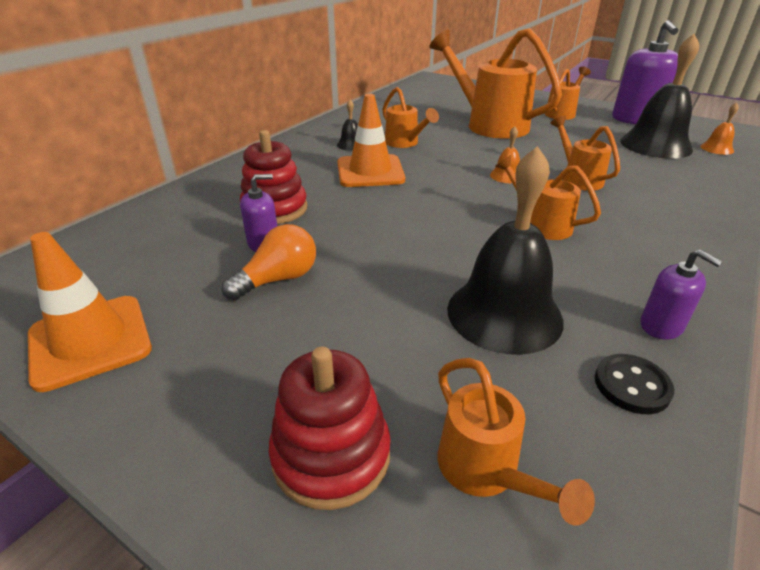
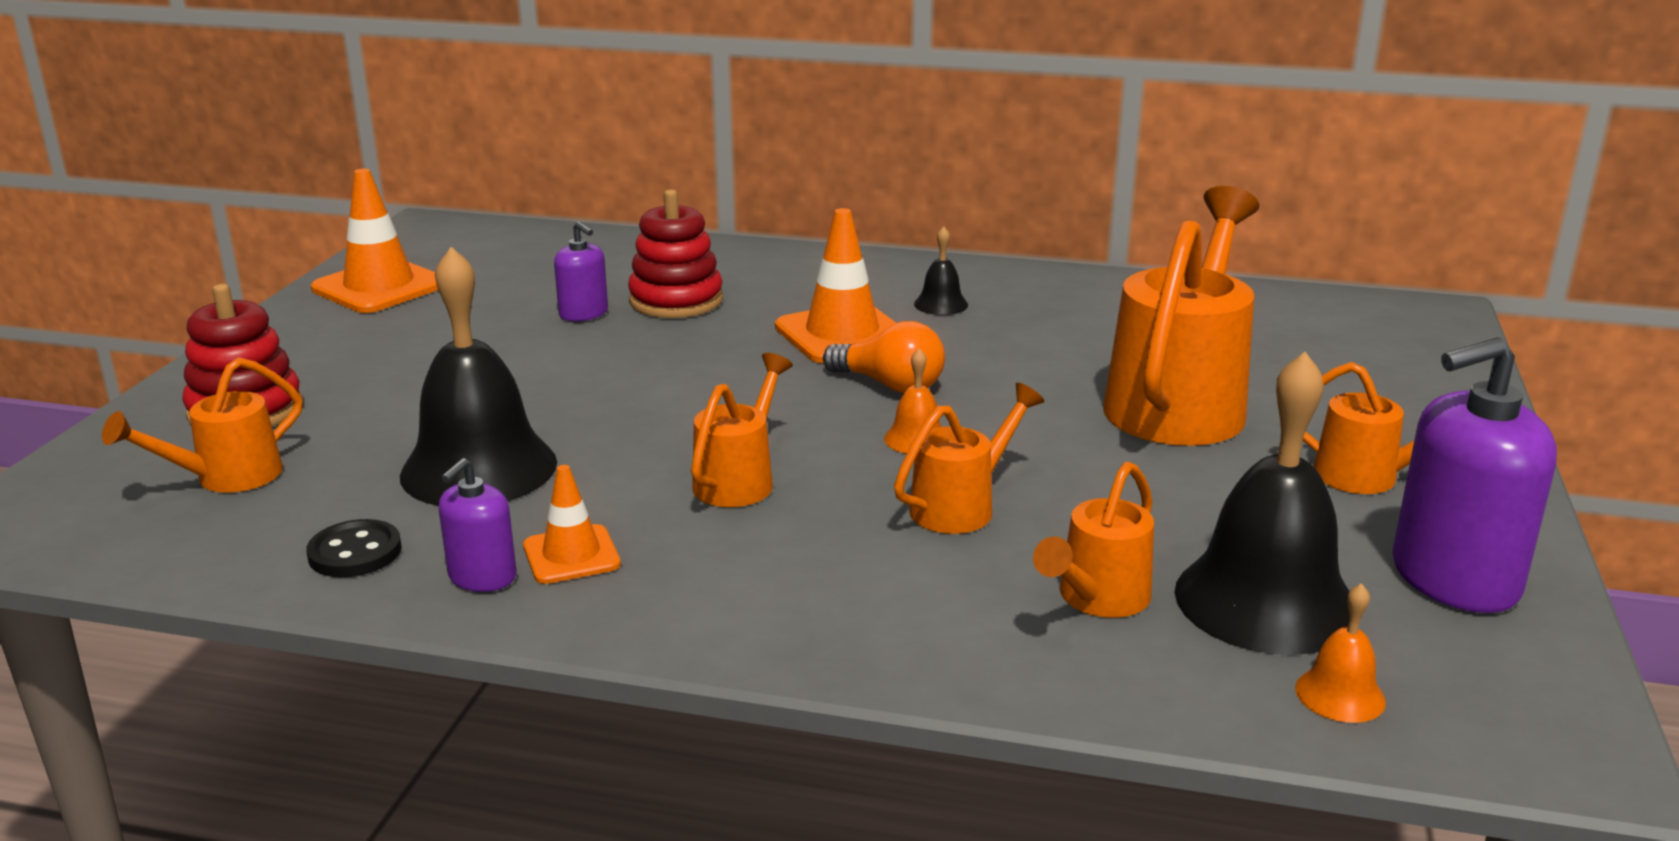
camera: 70 degrees right, 10 degrees down
orange light bulb [222,224,316,300] -> orange light bulb moved to [823,321,945,393]
orange watering can [382,87,439,148] -> orange watering can moved to [1033,462,1154,618]
none -> orange traffic cone [523,465,621,584]

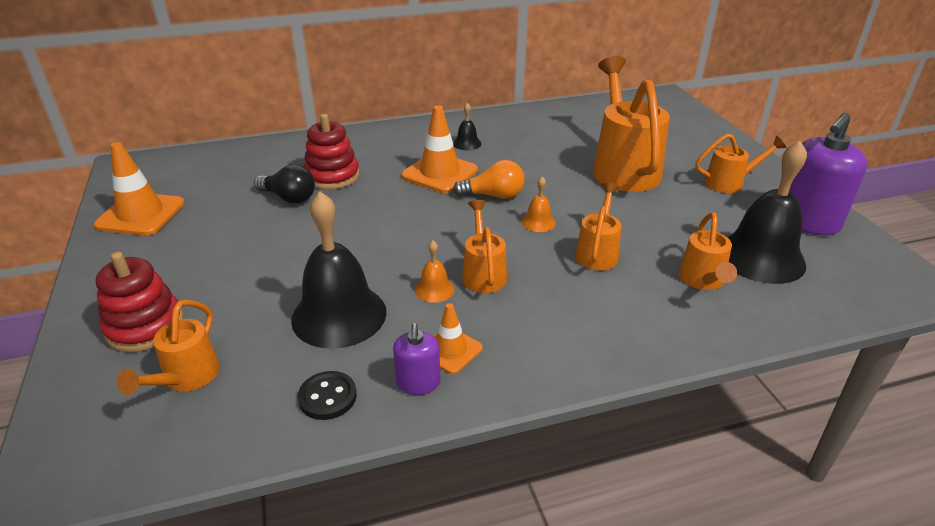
camera: 30 degrees left, 10 degrees up
purple soap dispenser [554,221,608,321] -> black light bulb [254,164,315,204]
orange bell [1295,583,1386,723] -> orange bell moved to [415,241,455,303]

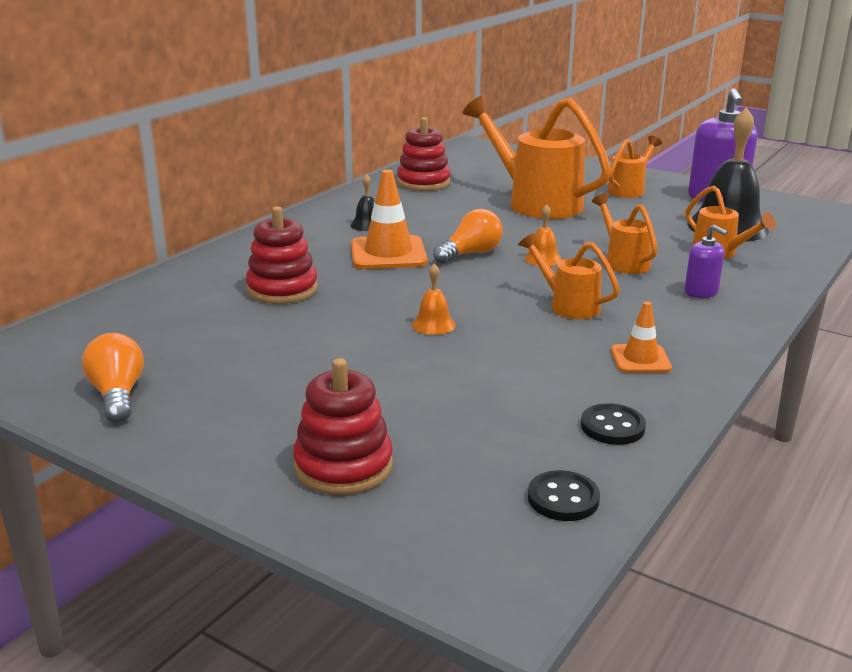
camera: 40 degrees left, 10 degrees down
orange traffic cone [94,142,185,236] -> orange light bulb [82,333,144,423]
orange watering can [116,300,220,395] -> none
black light bulb [254,164,315,204] -> none
black bell [291,192,387,349] -> none
purple soap dispenser [393,323,440,395] -> purple soap dispenser moved to [685,225,728,298]
orange bell [415,241,455,303] -> orange bell moved to [412,263,456,335]
none -> red stacking toy [397,117,451,191]
none -> black button [528,470,600,521]

